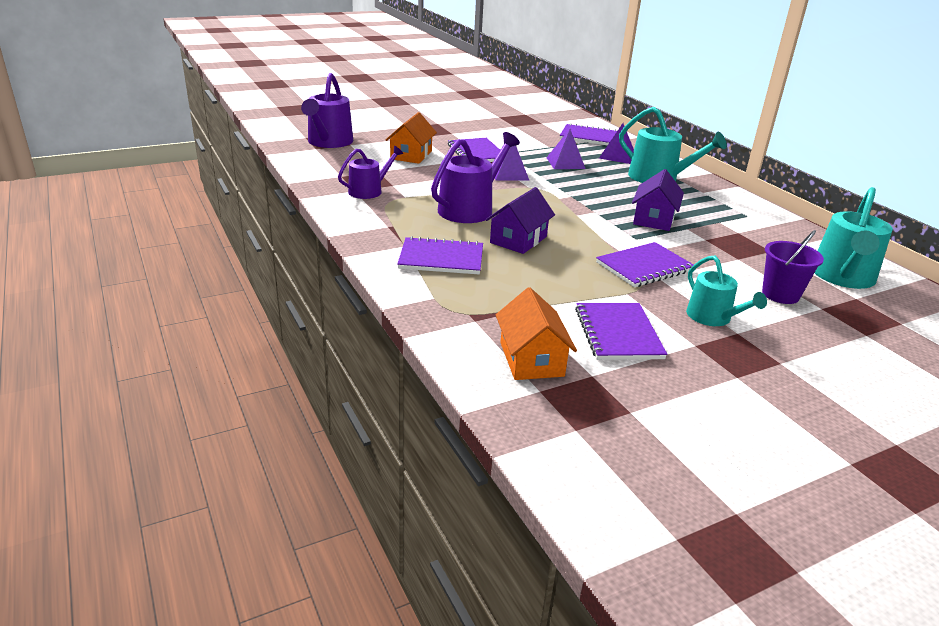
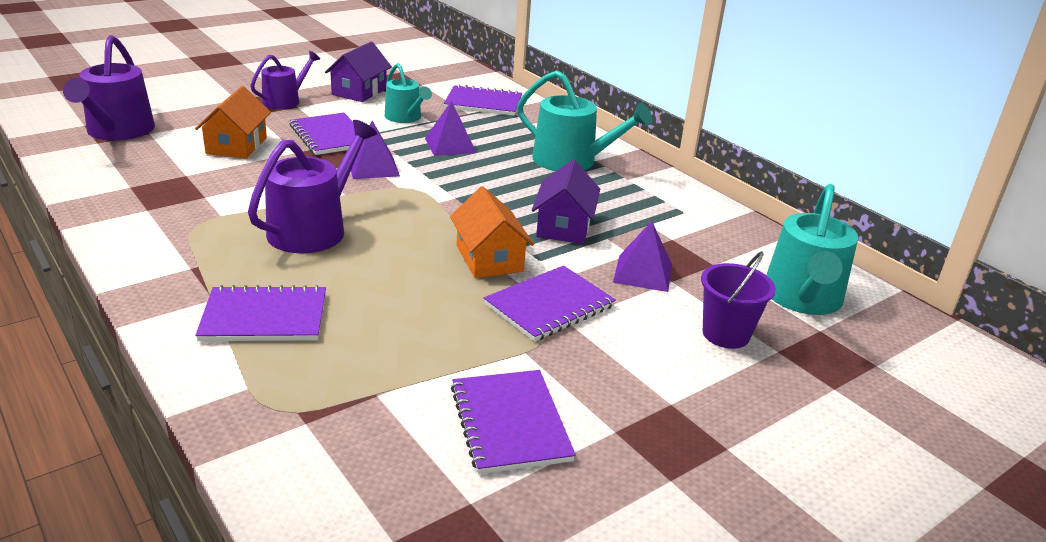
camera: 10 degrees left, 0 degrees up
purple watering can [338,146,403,199] -> purple watering can moved to [250,51,320,109]
purple house [486,187,555,254] -> purple house moved to [325,42,392,102]
orange house [496,287,577,380] -> orange house moved to [450,186,534,278]
purple pyramid [599,123,634,164] -> purple pyramid moved to [613,221,672,292]
turquoise watering can [686,256,767,326] -> turquoise watering can moved to [385,63,432,123]

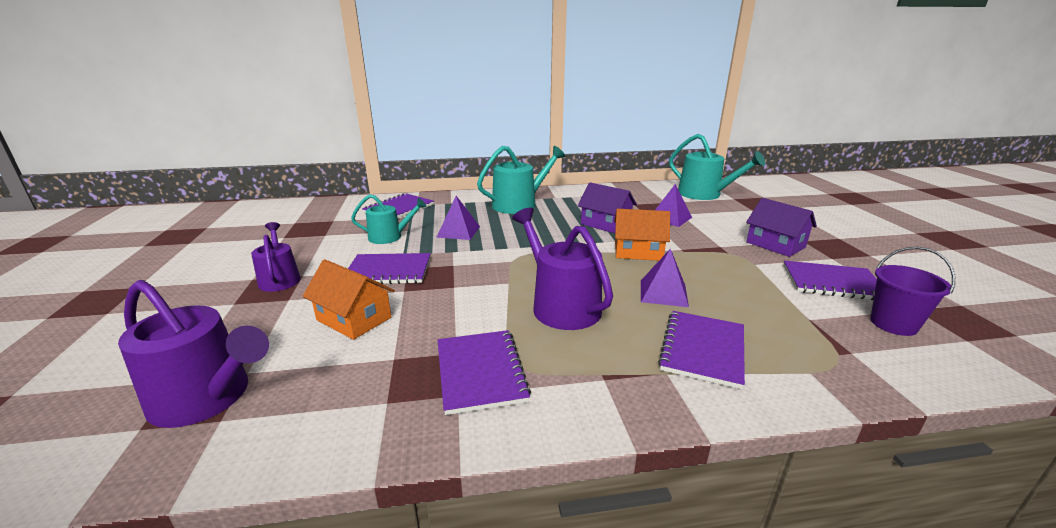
camera: 60 degrees left, 5 degrees down
purple house [325,42,392,102] -> purple house moved to [746,198,817,257]
purple pyramid [351,121,400,179] -> purple pyramid moved to [641,248,689,307]
purple notebook [484,265,616,342] -> purple notebook moved to [438,330,531,415]
purple bucket [701,251,776,349] -> purple bucket moved to [870,247,955,336]

